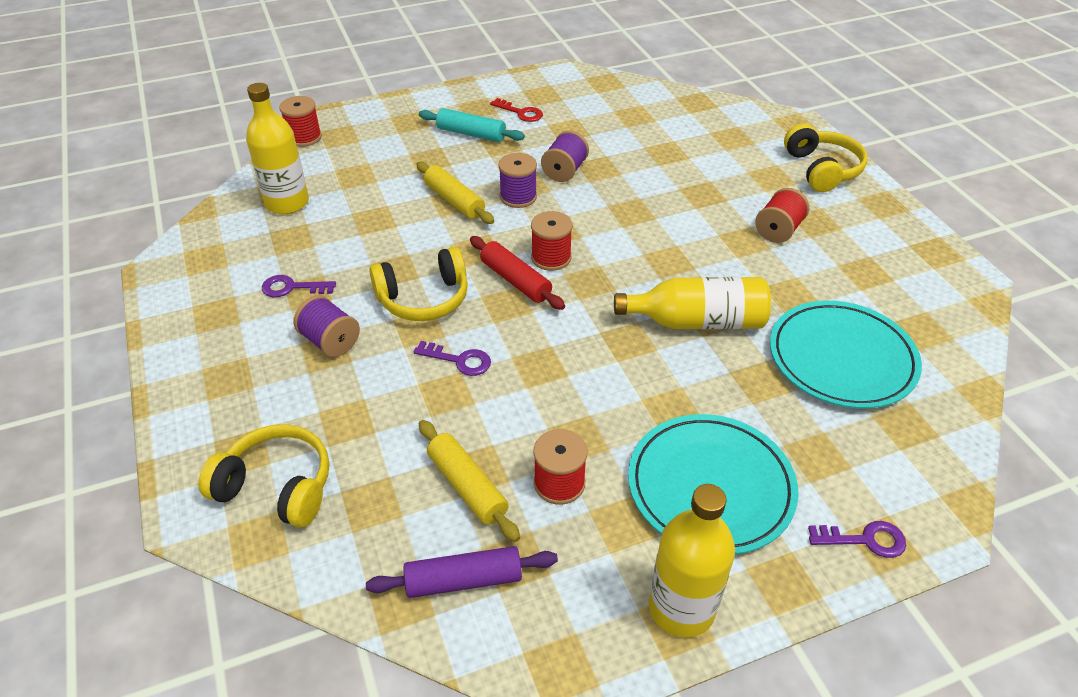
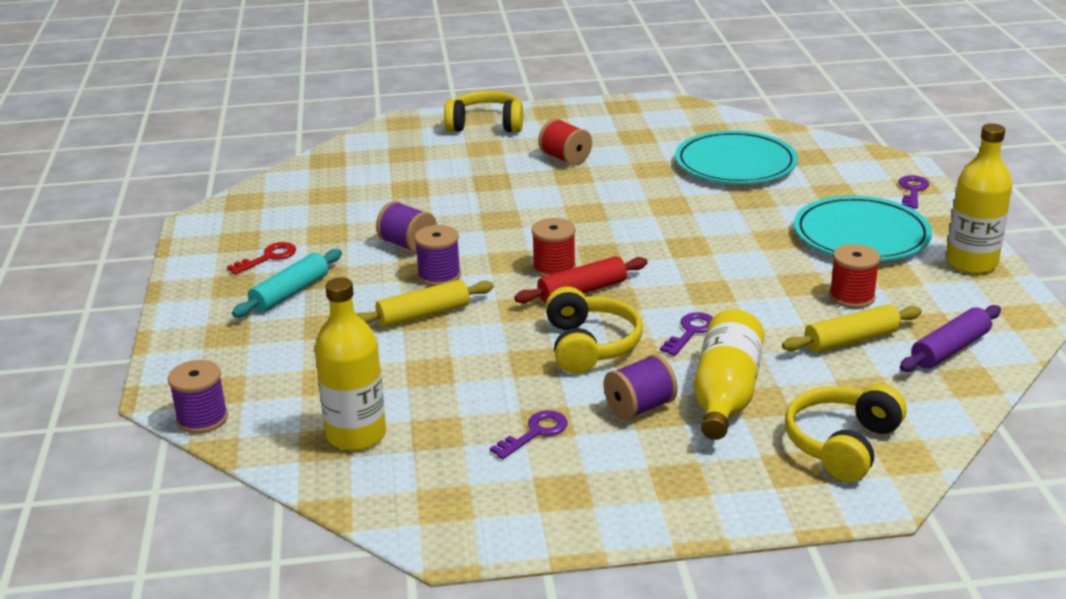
camera: 75 degrees left, 15 degrees down
purple key [262,275,336,297] -> purple key turned 150 degrees counterclockwise [490,410,568,459]
red spool [279,96,322,147] -> purple spool [168,360,228,434]
purple rolling pin [366,546,558,598] -> purple rolling pin turned 45 degrees clockwise [900,305,1001,372]
yellow bottle [614,277,771,330] -> yellow bottle moved to [693,309,764,440]

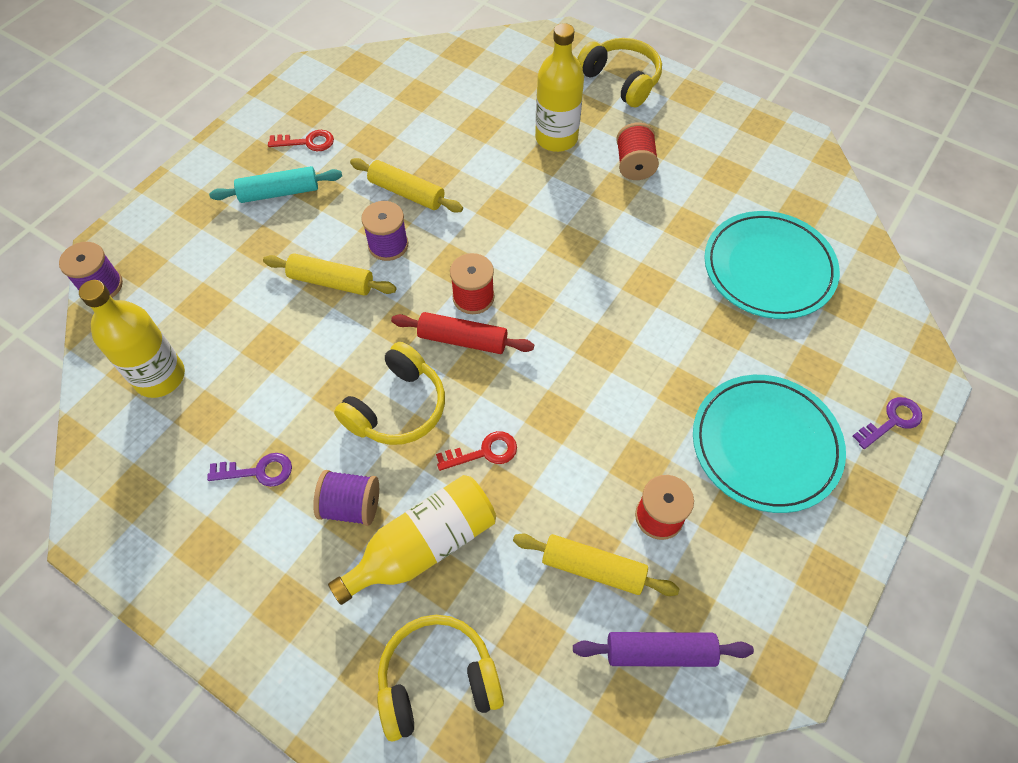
camera: 40 degrees right, 30 degrees up
purple spool [376,201,437,253] -> yellow rolling pin [350,158,463,213]
purple key [660,312,713,356] -> red key [436,431,517,471]
yellow bottle [946,123,1012,274] -> yellow bottle moved to [535,23,584,152]

